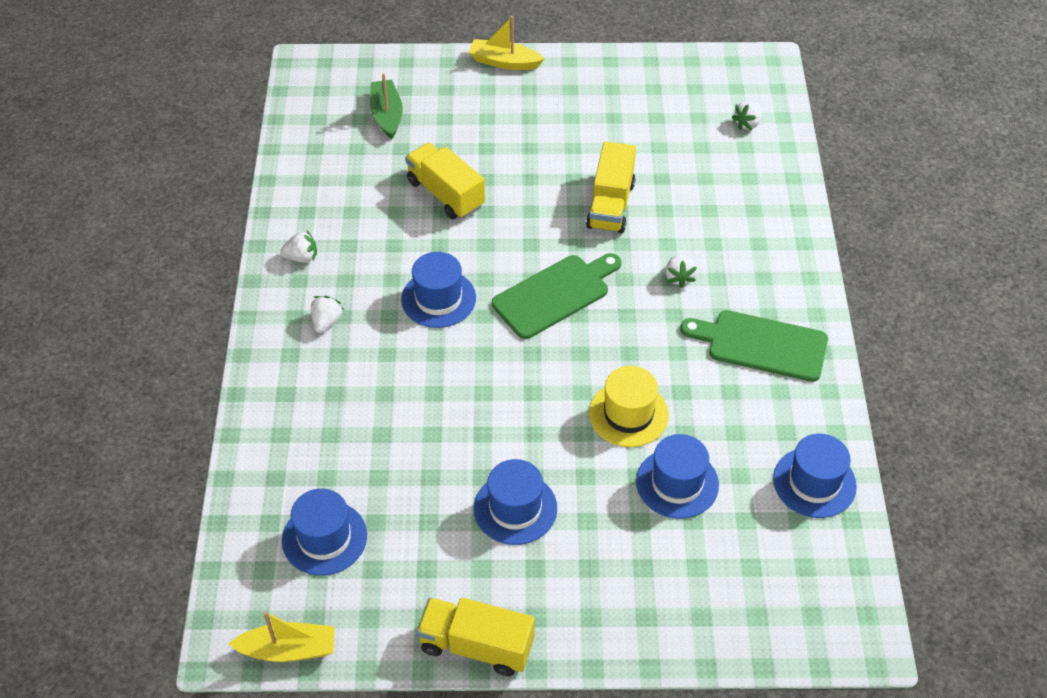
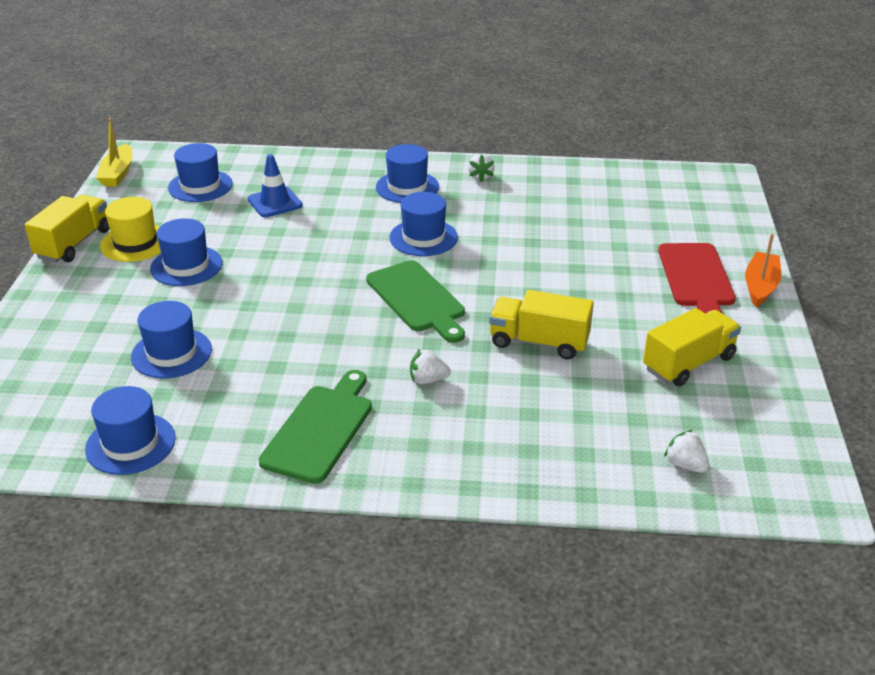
camera: 95 degrees right, 15 degrees down
white strawberry [311,296,344,333] -> blue hat [376,144,439,203]
green boat [370,73,403,139] -> none
yellow truck [405,143,485,219] -> yellow truck moved to [643,308,741,386]
yellow boat [468,16,544,70] -> orange boat [745,234,782,307]
yellow hat [589,366,669,447] -> yellow hat moved to [100,197,161,262]
none -> blue traffic cone [248,154,303,217]
none -> red cutting board [658,243,736,314]

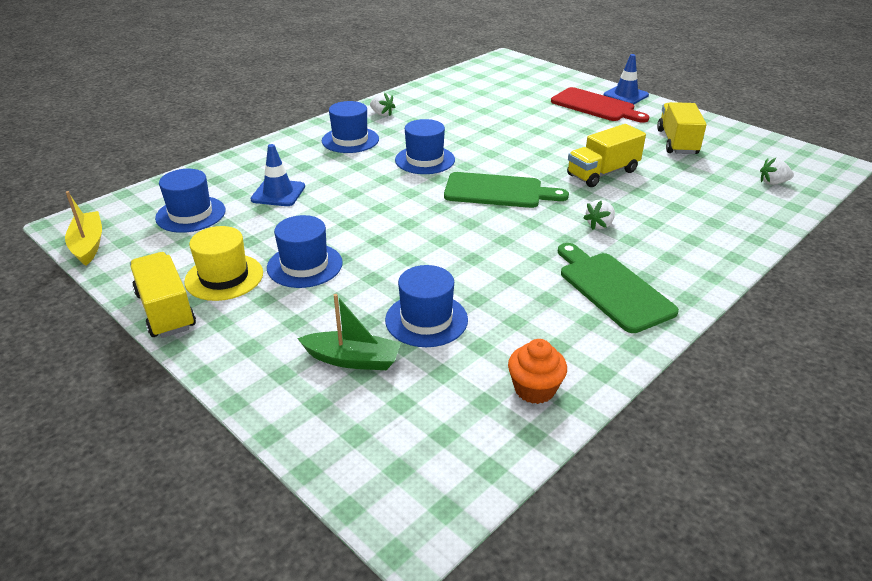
camera: 50 degrees left, 0 degrees up
blue hat [85,386,176,475] -> orange cupcake [508,339,567,404]
yellow boat [96,118,133,187] -> yellow boat turned 150 degrees counterclockwise [65,191,102,266]
orange boat [745,234,782,307] -> blue traffic cone [603,54,649,105]
none -> green boat [297,294,401,370]

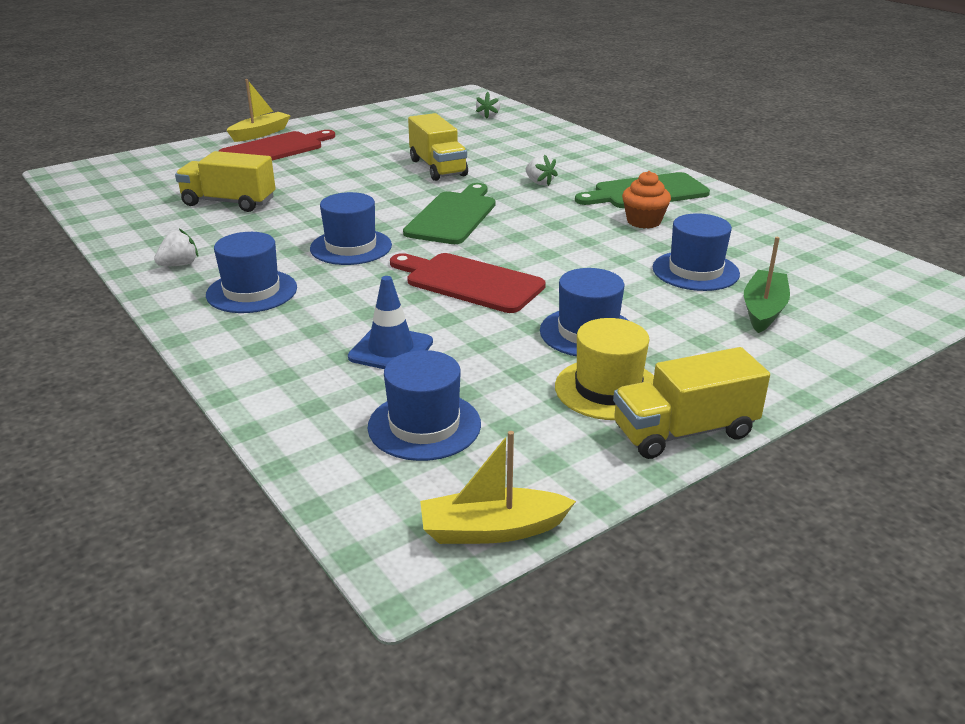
camera: 80 degrees left, 5 degrees down
orange cupcake [508,339,567,404] -> orange cupcake moved to [622,171,671,229]
blue traffic cone [603,54,649,105] -> yellow boat [226,79,291,142]
yellow truck [657,102,707,154] -> yellow truck moved to [175,151,276,212]
none -> red cutting board [390,253,546,313]

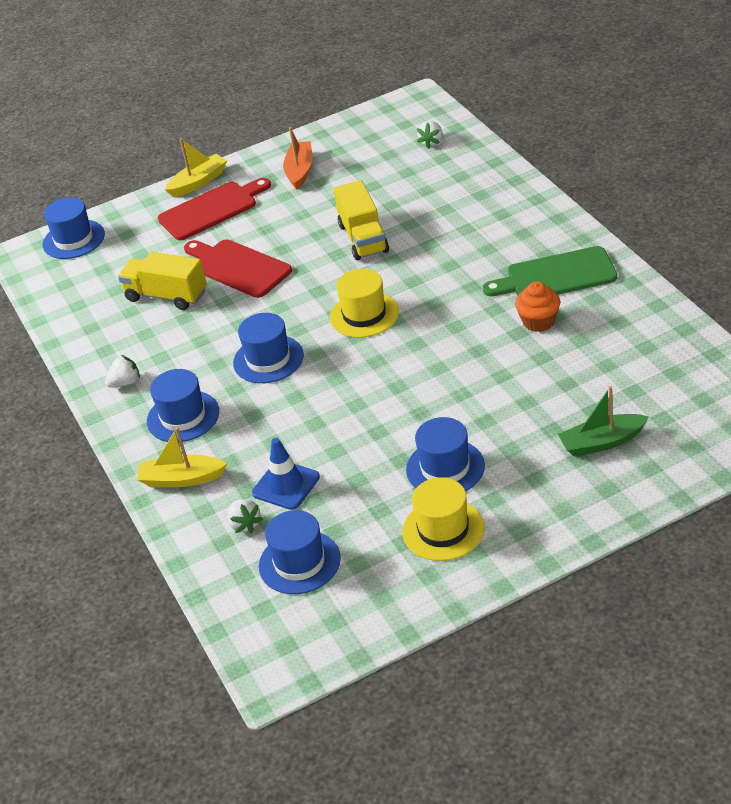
camera: 15 degrees right, 10 degrees up
red cutting board [390,253,546,313] -> red cutting board moved to [184,239,292,298]
green cutting board [403,183,496,244] -> yellow hat [330,269,399,338]
yellow boat [420,431,576,544] -> yellow boat moved to [137,427,227,487]
white strawberry [526,154,558,186] -> white strawberry moved to [227,499,263,533]
yellow truck [613,347,770,459] -> none
blue hat [653,213,740,291] -> blue hat moved to [43,197,105,259]
green boat [744,237,790,333] -> green boat turned 135 degrees counterclockwise [558,386,649,457]
none -> orange boat [283,127,312,189]

